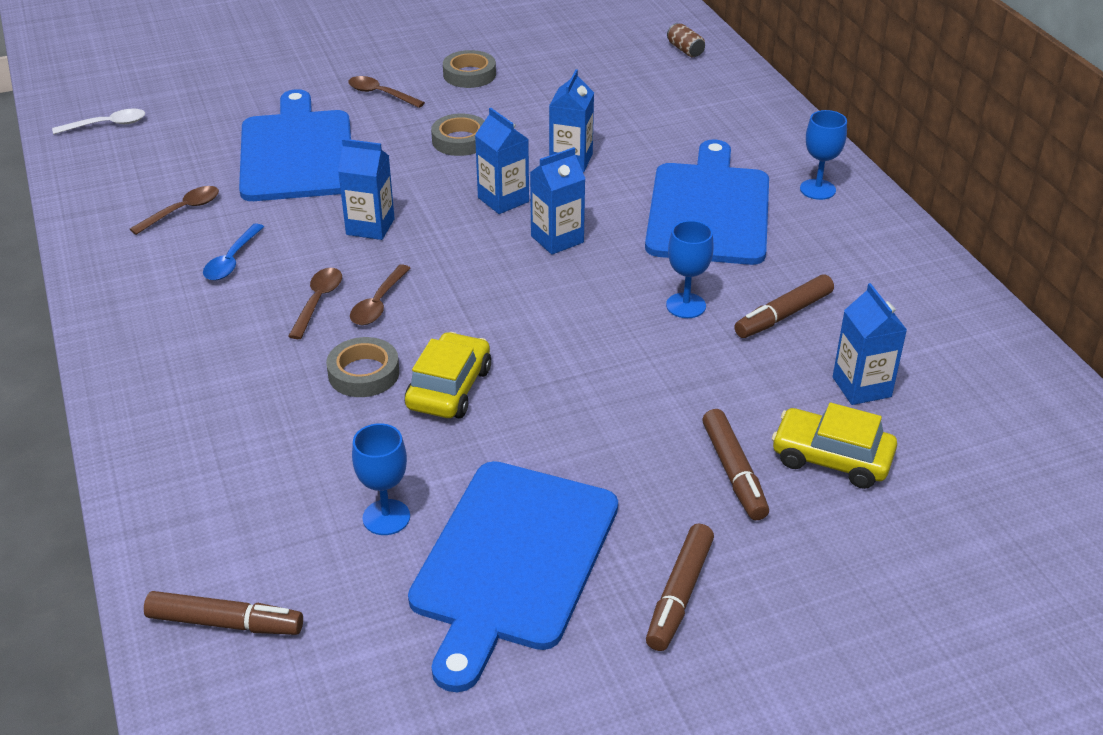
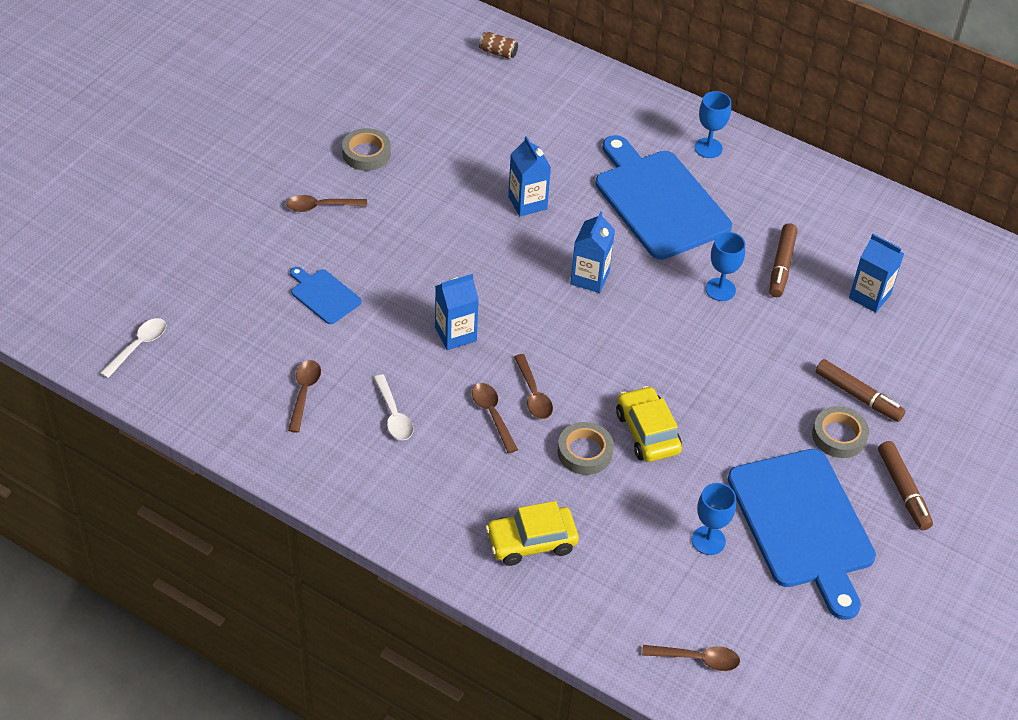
camera: 40 degrees left, 10 degrees up
brown marker [144,591,303,635] -> brown spoon [642,645,740,671]
blue spoon [203,224,264,280] -> white spoon [374,374,413,440]
blue cutting board [239,89,351,201] -> blue cutting board [290,267,362,324], size x0.46
grey tape [431,114,485,156] -> grey tape moved to [812,406,869,458]
blue carton [475,108,529,214] -> none
yellow car [772,403,897,489] -> yellow car moved to [486,501,579,566]

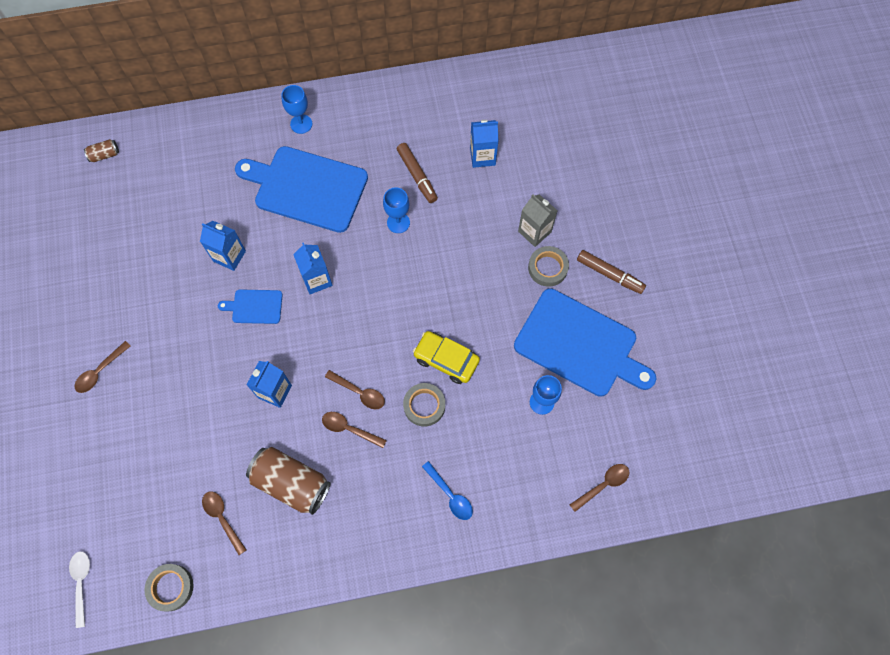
camera: 40 degrees left, 20 degrees up
blue cutting board [290,267,362,324] -> blue cutting board moved to [218,289,283,324]
grey tape [342,128,391,171] -> grey tape moved to [144,564,194,611]
white spoon [374,374,413,440] -> brown can [246,447,330,515]
yellow car [486,501,579,566] -> blue spoon [422,461,473,520]
brown marker [815,359,905,422] -> grey carton [518,194,558,247]

